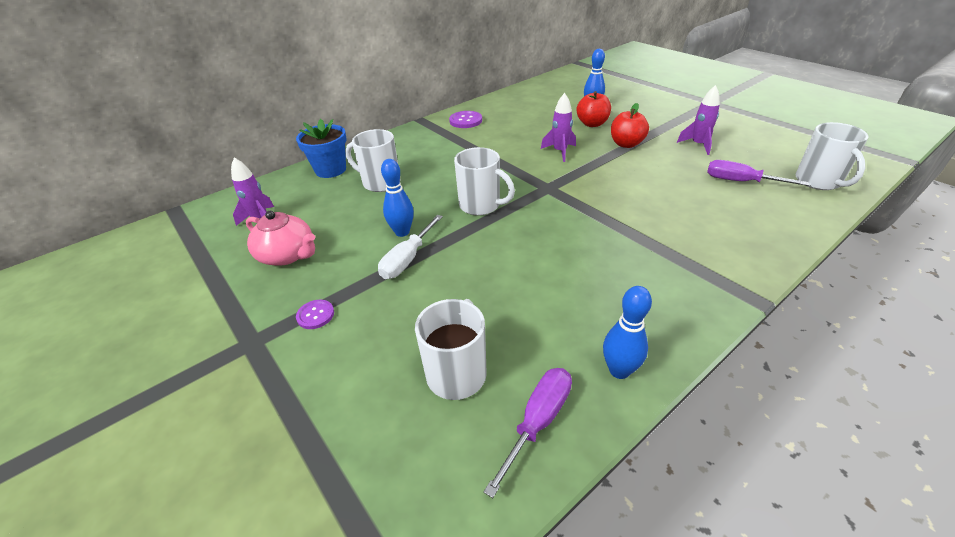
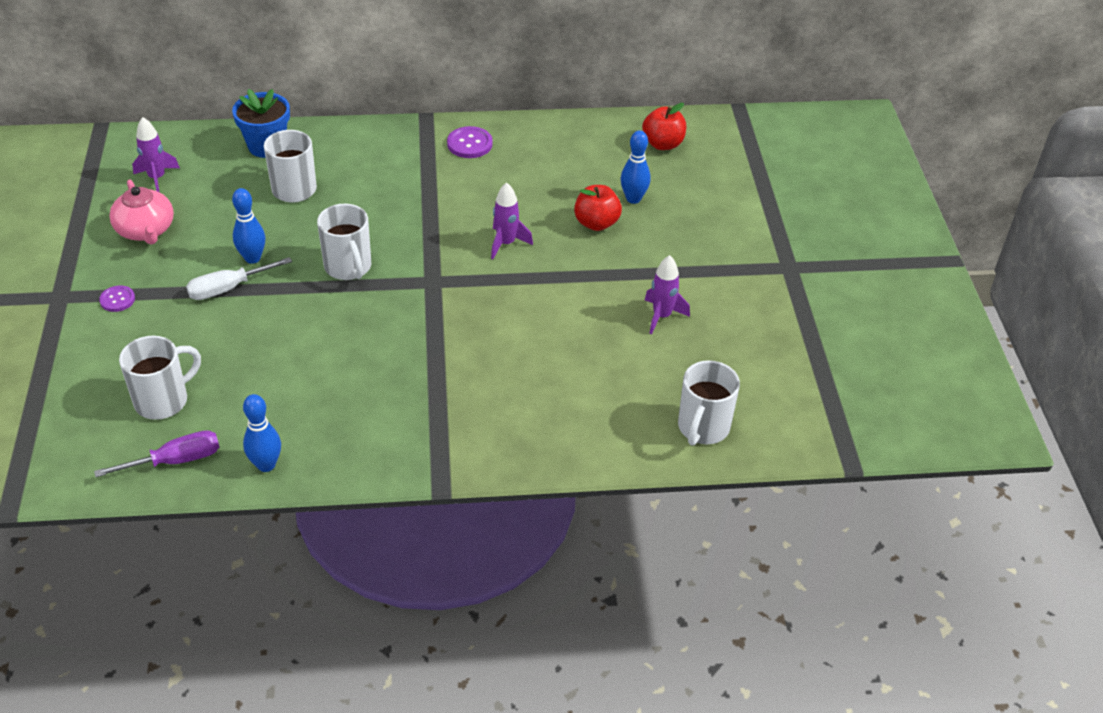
camera: 30 degrees right, 5 degrees up
red apple [611,103,649,148] -> red apple moved to [642,103,686,150]
purple screwdriver [707,160,809,186] -> none

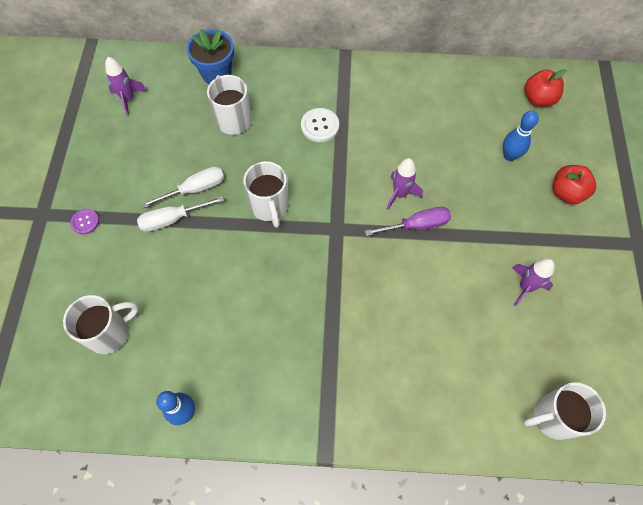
camera: 10 degrees right, 20 degrees up
purple screwdriver [94,430,219,477] -> purple screwdriver moved to [365,207,451,236]
pink teapot [109,180,174,244] -> none
blue bowling pin [232,188,265,264] -> white screwdriver [141,166,224,208]
purple button [447,126,493,158] -> none
red apple [574,185,622,231] -> red apple moved to [553,165,596,205]
white mug [678,360,740,446] -> white mug turned 45 degrees clockwise [523,382,606,440]
none -> white button [301,108,339,142]

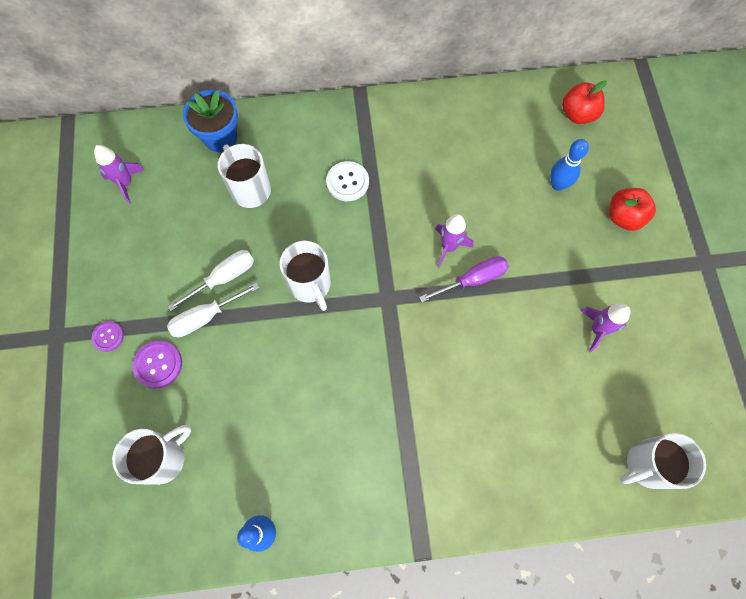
camera: 10 degrees left, 5 degrees up
none -> purple button [132,341,182,388]

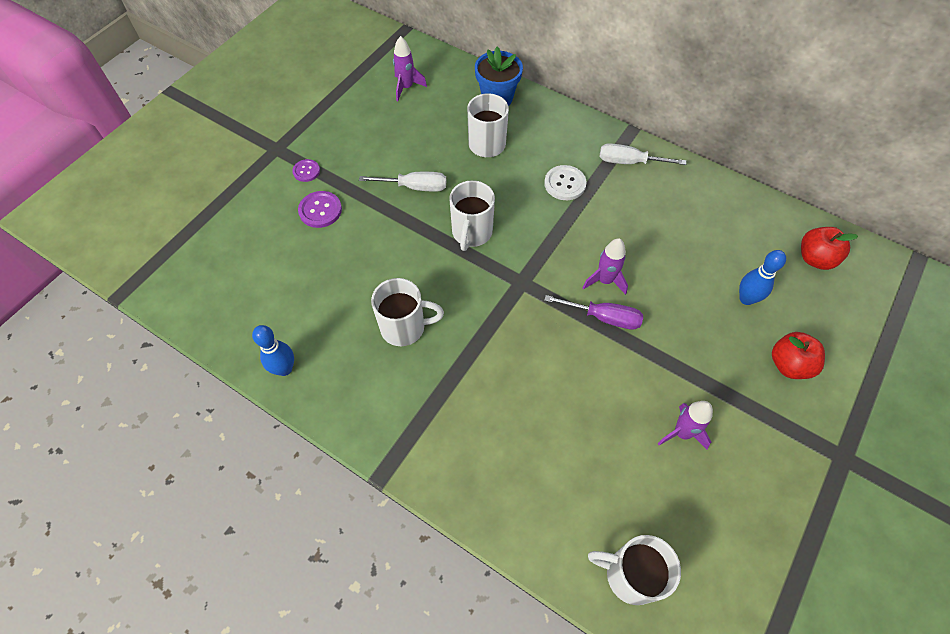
camera: 40 degrees right, 10 degrees down
white mug [112,425,191,485] -> white mug moved to [371,278,444,346]
white screwdriver [167,283,260,337] -> white screwdriver moved to [600,143,686,165]

